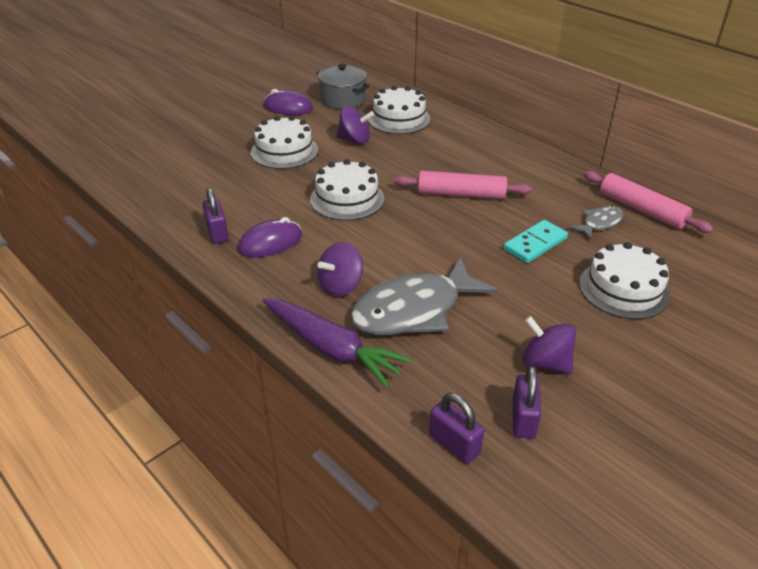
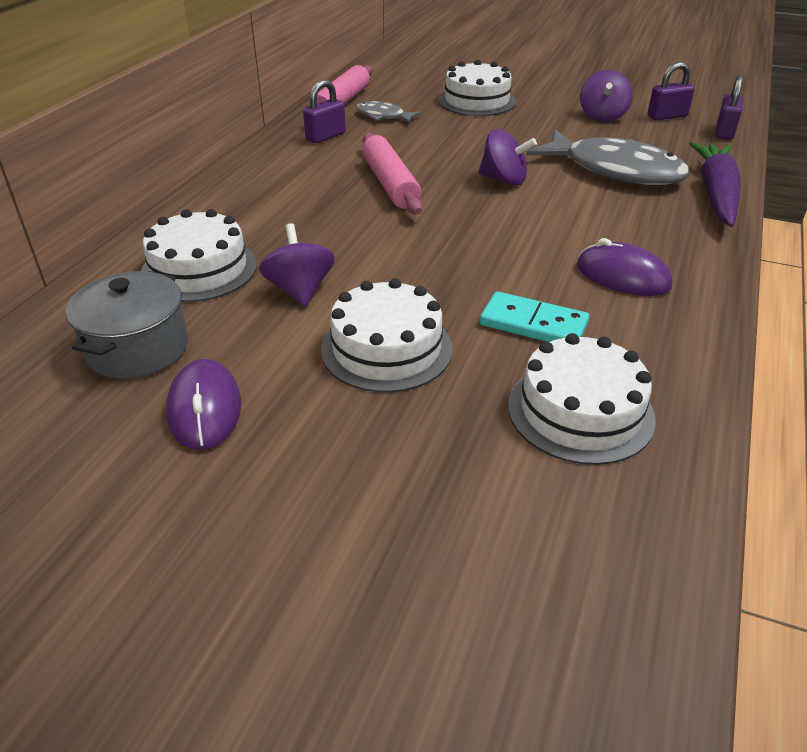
camera: 115 degrees left, 0 degrees up
purple padlock [202,187,229,244] -> purple padlock moved to [303,80,346,143]
white cake [310,159,384,221] -> white cake moved to [508,333,656,465]
purple spinning top [317,242,363,297] -> purple spinning top moved to [478,129,537,186]
turquoise domino [503,220,568,263] -> turquoise domino moved to [480,291,589,342]

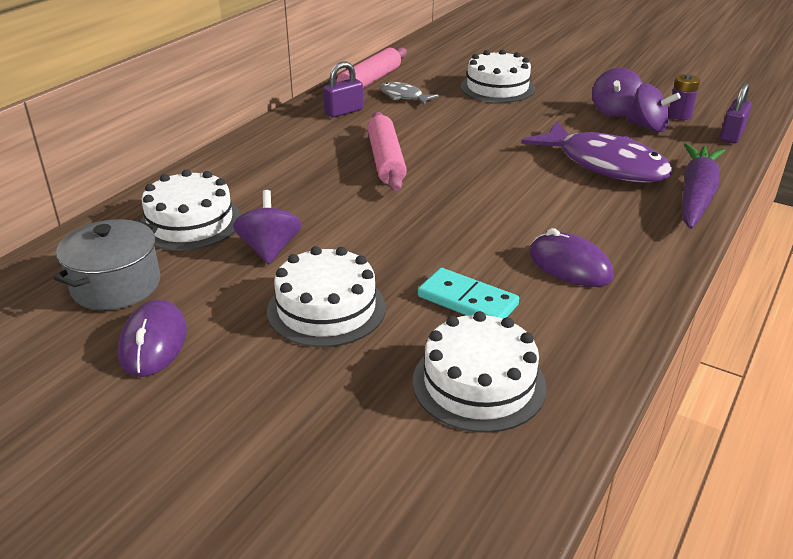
camera: 10 degrees right, 5 degrees down
purple spinning top [478,129,537,186] -> purple spinning top moved to [626,83,681,132]
grey fish [526,129,690,185] -> purple fish [521,121,673,182]
purple padlock [648,62,695,120] -> purple battery [669,74,700,120]

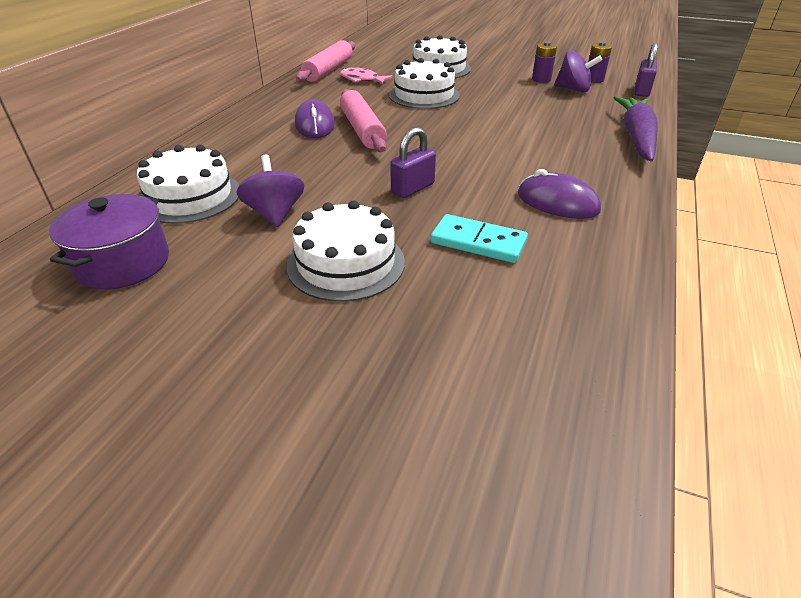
camera: 10 degrees left, 5 degrees up
grey pot [53,219,160,310] -> purple pot [49,194,169,290]
purple mouse [118,300,187,377] -> purple mouse moved to [295,99,335,138]
purple padlock [323,62,363,118] -> purple padlock moved to [390,127,436,198]
grey fish [380,82,439,105] -> pink fish [339,67,393,85]
white cake [413,311,547,433] -> white cake moved to [389,58,460,109]
purple fish [521,121,673,182] -> none
purple spinning top [592,68,643,117] -> purple battery [532,42,557,83]

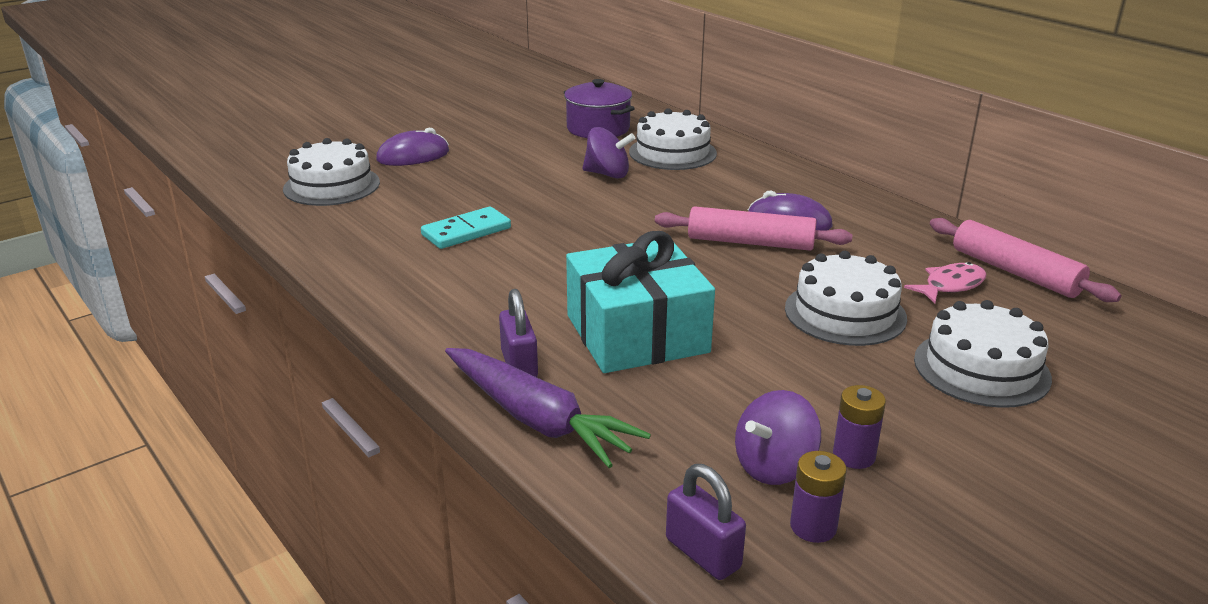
camera: 120 degrees right, 10 degrees down
white cake [287,201,405,302] -> white cake moved to [283,138,380,206]
purple padlock [390,127,436,198] -> purple padlock moved to [499,289,538,377]
purple mouse [518,169,601,219] -> purple mouse moved to [376,128,449,166]
none -> turquoise gift [566,231,715,373]

